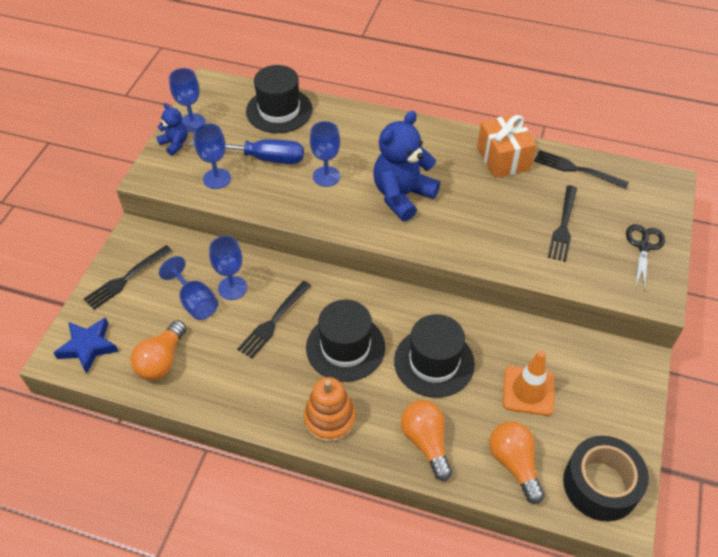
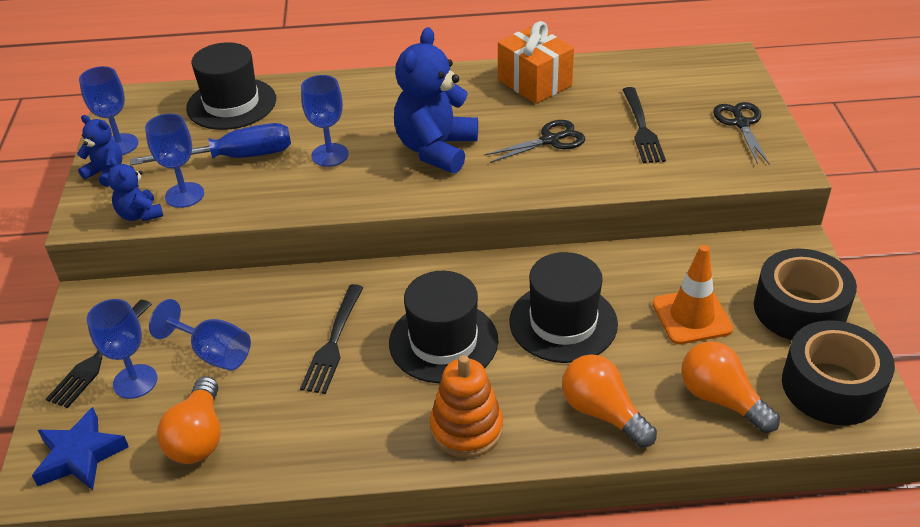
camera: 20 degrees left, 10 degrees down
blue goblet [209,236,247,300] -> blue goblet moved to [87,299,158,399]
black fork [534,150,629,189] -> none
none -> blue teddy bear [107,158,163,222]
none -> black scissors [484,120,585,163]
none -> black tape [754,248,857,340]

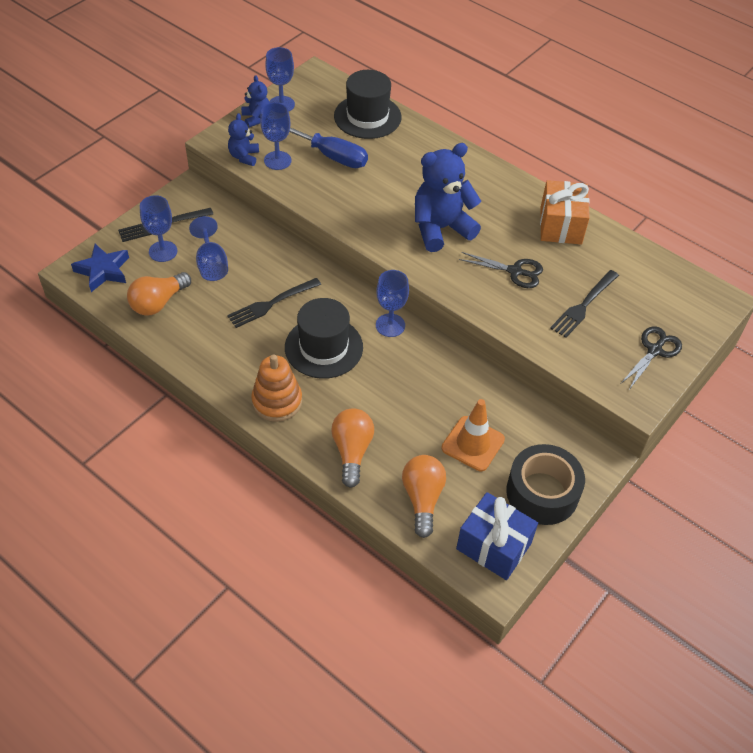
camera: 40 degrees right, 10 degrees up
blue goblet [301,75,349,167] -> blue goblet moved to [376,270,409,337]
black hat [509,252,618,363] -> none
black tape [782,320,895,425] -> blue gift [456,492,538,580]

